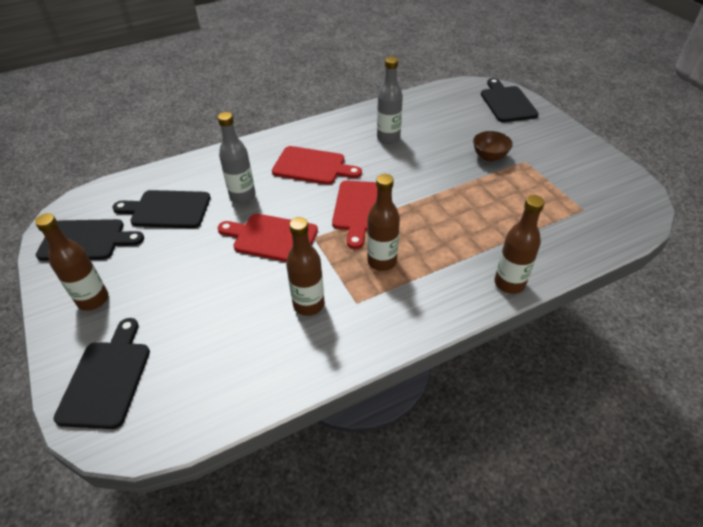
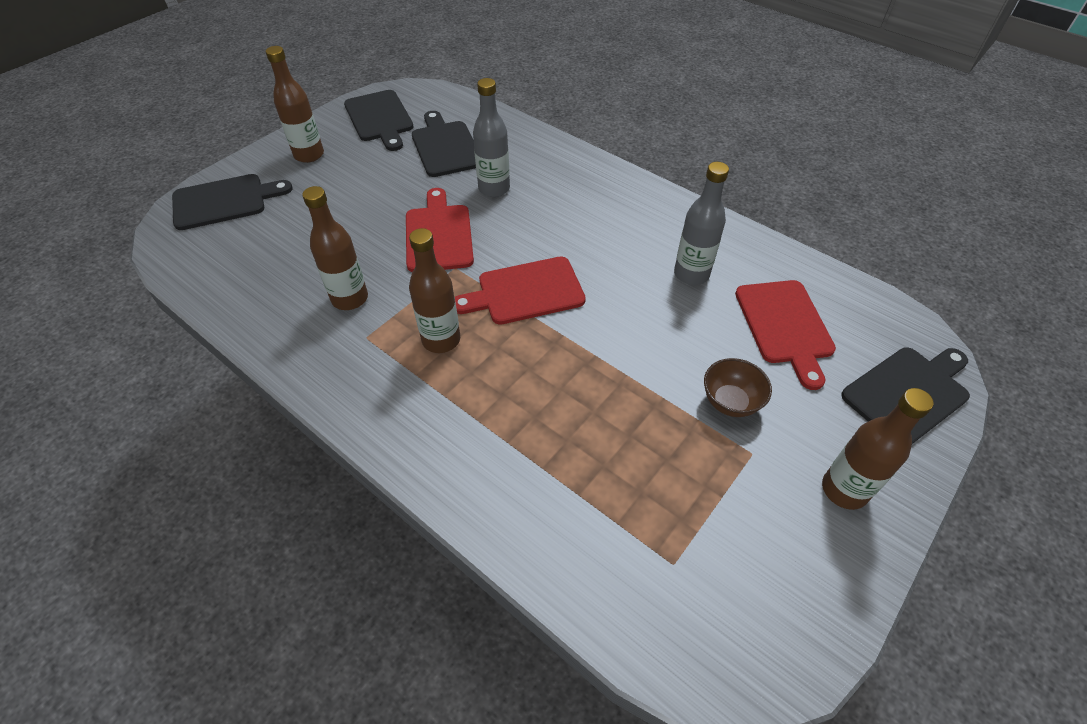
camera: 65 degrees right, 5 degrees up
red cutting board [272,146,362,185] -> red cutting board moved to [735,280,836,390]
brown bottle [494,195,545,294] -> brown bottle moved to [822,388,934,510]

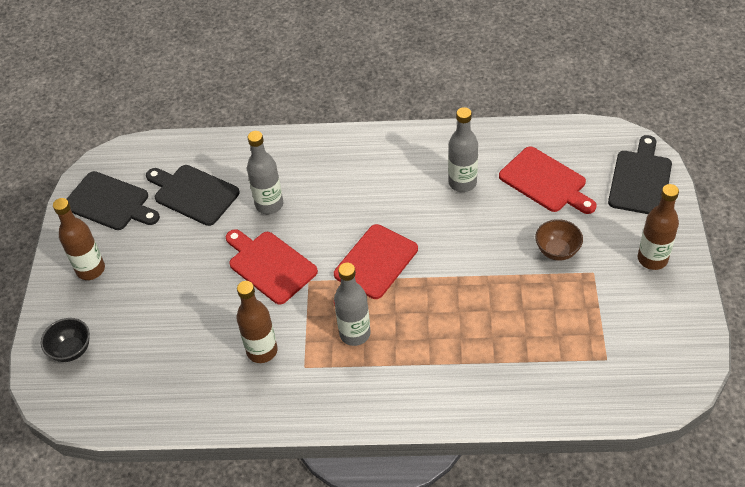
camera: 35 degrees left, 0 degrees up
black cutting board [172,174,293,230] -> black bowl [41,318,90,362]
brown bottle [409,228,460,353] -> grey bottle [334,263,371,346]

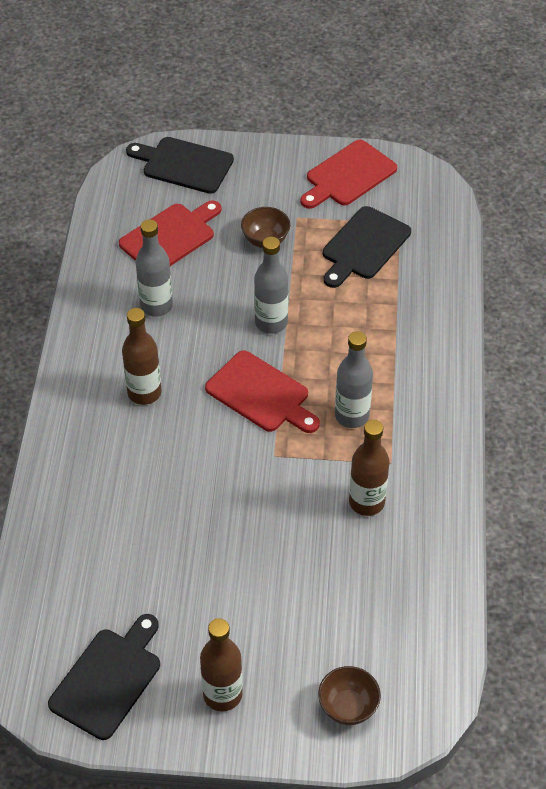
camera: 90 degrees left, 0 degrees up
black bowl [41,318,90,362] -> brown bowl [318,666,381,725]
black cutting board [146,165,240,226] -> black cutting board moved to [323,206,411,288]
red cutting board [226,229,318,304] -> red cutting board moved to [300,140,397,209]
grey bottle [247,131,283,214] -> grey bottle moved to [254,237,289,334]
brown bottle [638,184,679,270] -> brown bottle moved to [122,308,162,405]

